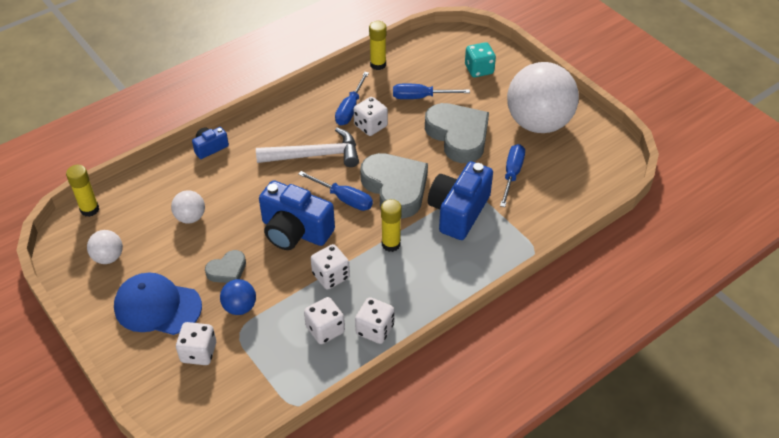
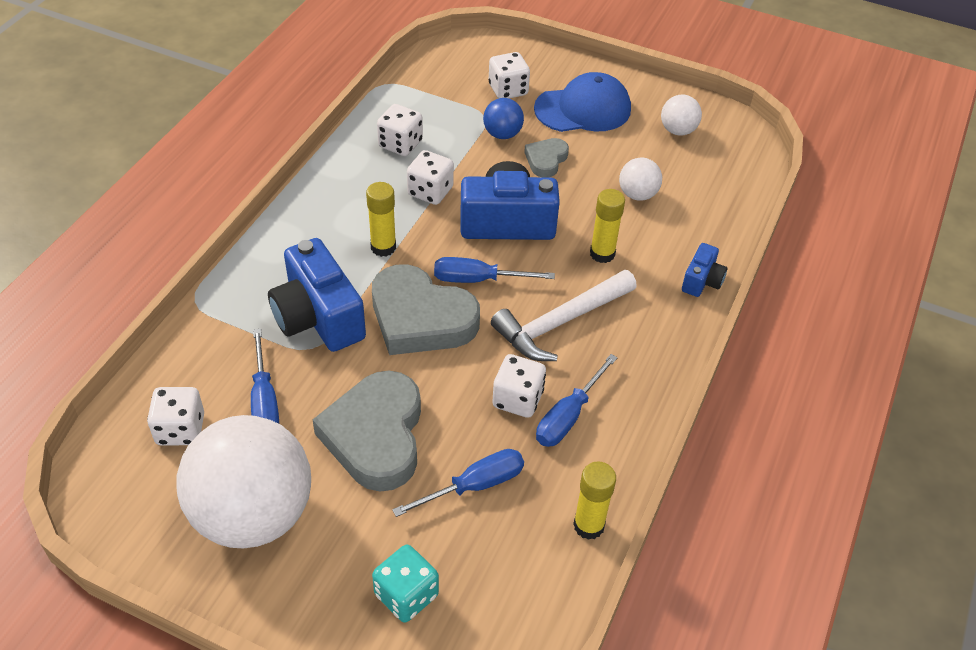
camera: 150 degrees right, 0 degrees up
yellow glue stick [66,165,99,217] -> yellow glue stick moved to [590,189,625,263]
blue screwdriver [335,72,369,126] -> blue screwdriver turned 135 degrees counterclockwise [536,354,618,447]
white dice [355,297,394,344] -> white dice moved to [147,387,204,446]
grey heart [425,103,489,163] -> grey heart turned 60 degrees clockwise [313,371,421,492]
blue camera [428,161,493,240] -> blue camera turned 150 degrees clockwise [268,238,366,352]

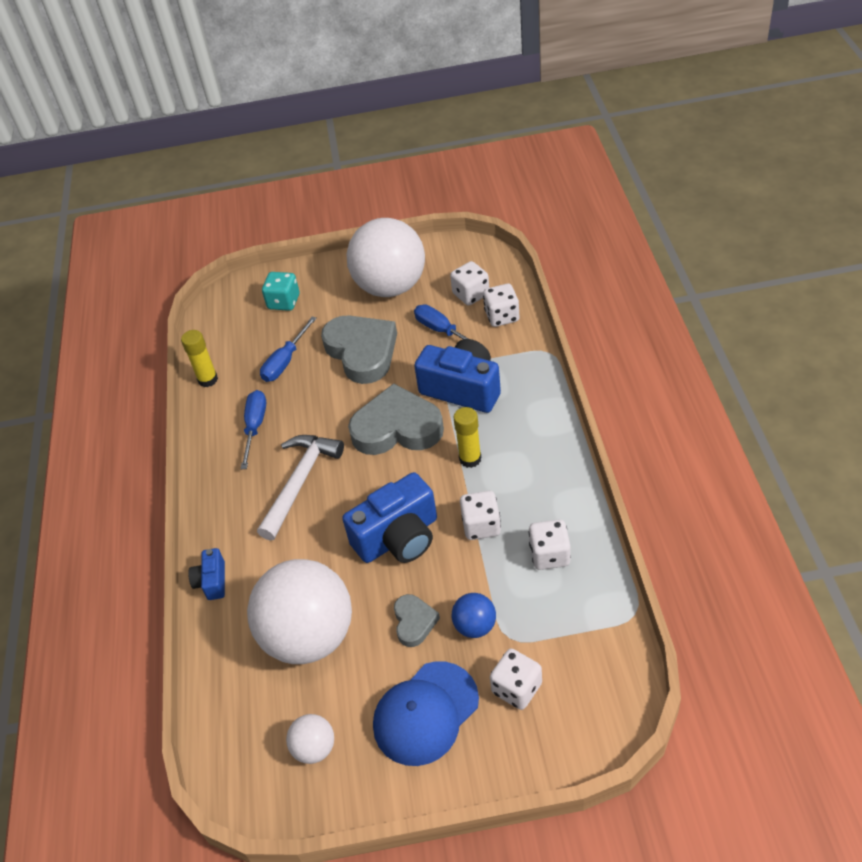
camera: 155 degrees right, 0 degrees up
blue screwdriver [434,257,555,283] -> none
white dice [492,354,546,418] -> white dice moved to [483,283,519,327]
yellow glue stick [590,189,625,263] -> none
white ball [619,158,662,201] -> white ball [247,559,352,664], size x2.30

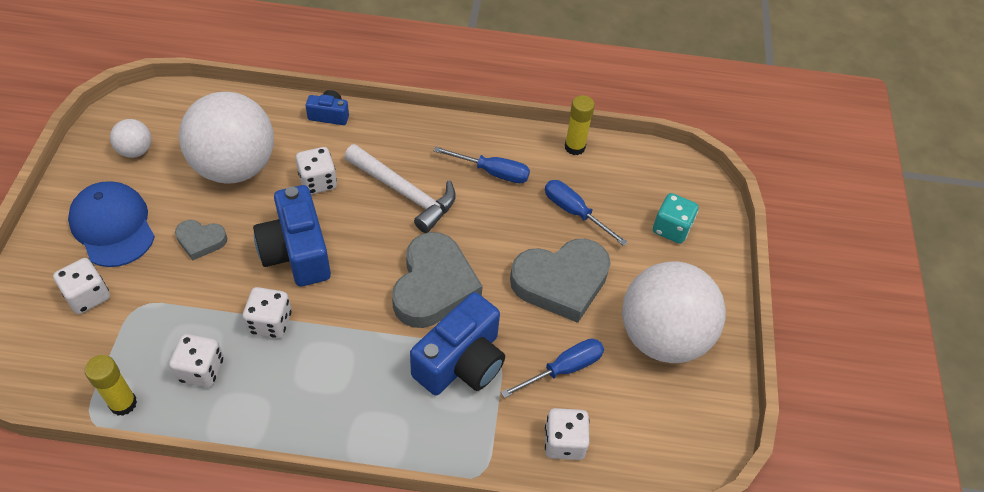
camera: 95 degrees right, 5 degrees up
white dice [450,261,489,306] -> white dice moved to [296,147,337,194]
blue ball [452,593,496,638] -> none
yellow glue stick [453,407,481,468] -> yellow glue stick moved to [85,355,137,416]

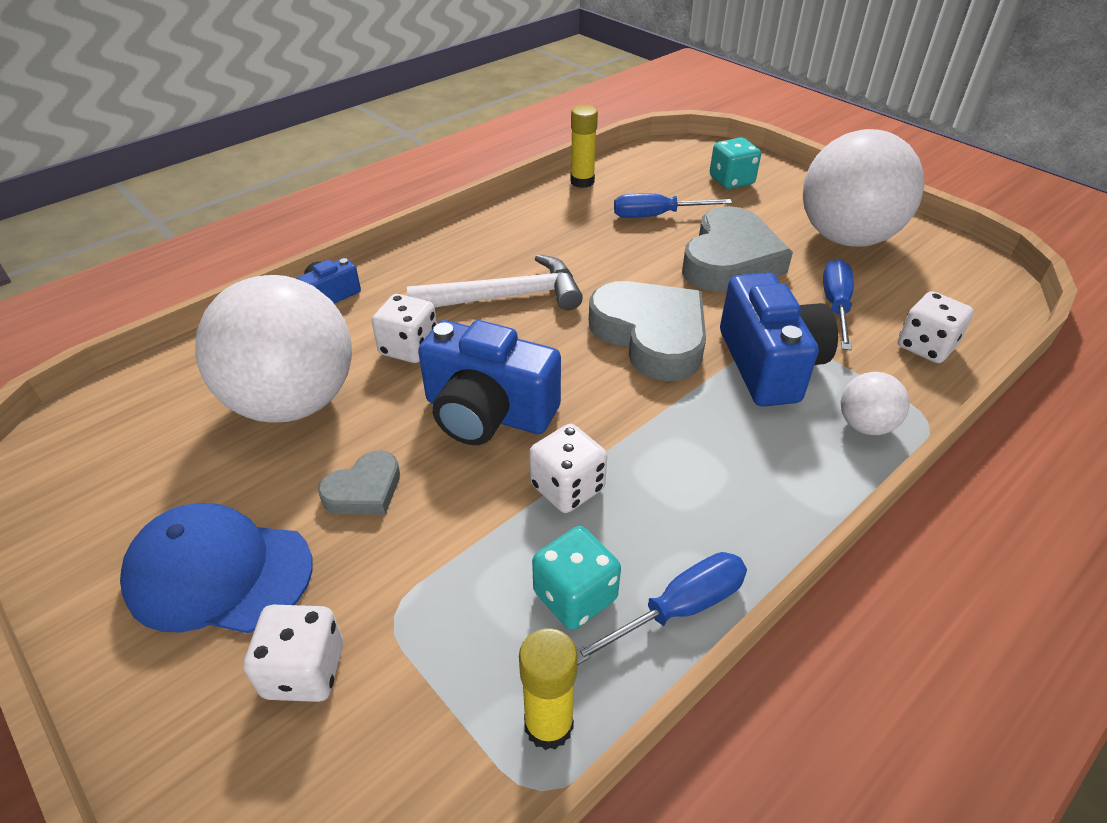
camera: 45 degrees left, 10 degrees down
white ball [110,119,151,158] -> white ball moved to [841,372,910,435]
white dice [169,334,224,388] -> turquoise dice [532,526,621,630]
blue screwdriver [434,147,530,183] -> blue screwdriver moved to [577,552,747,665]

